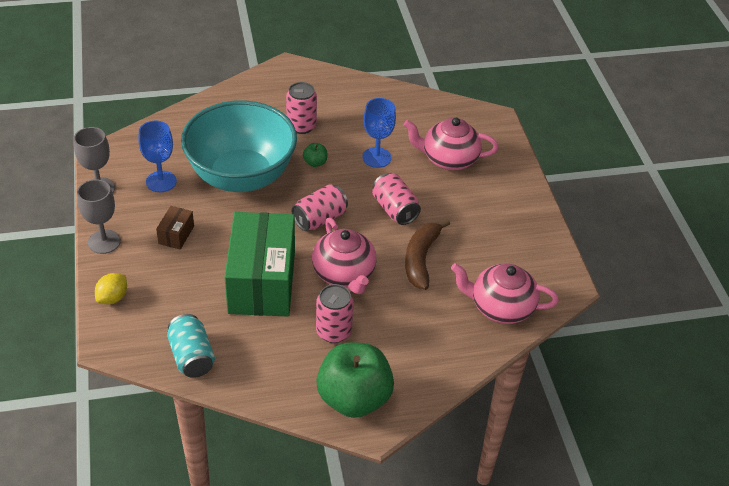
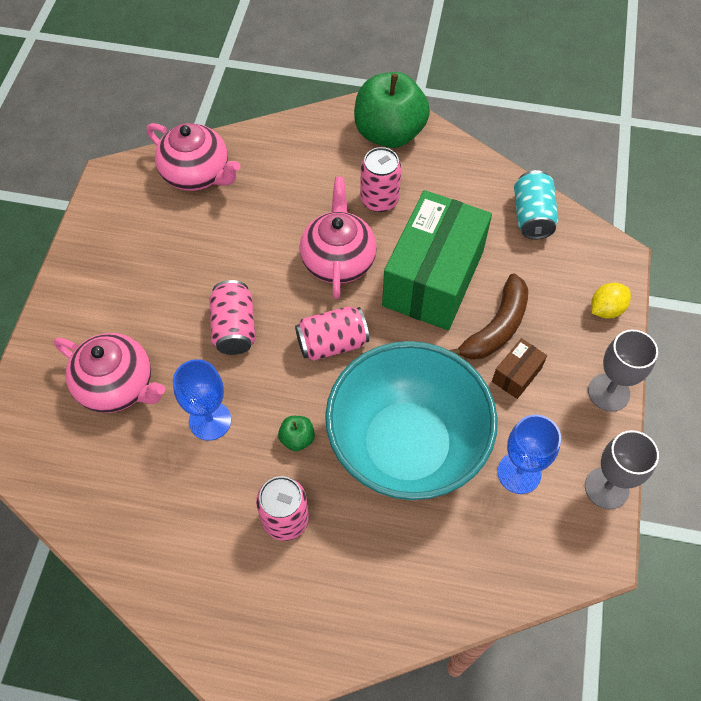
camera: 155 degrees left, 15 degrees up
brown banana [405,219,450,290] -> brown banana moved to [449,274,528,359]

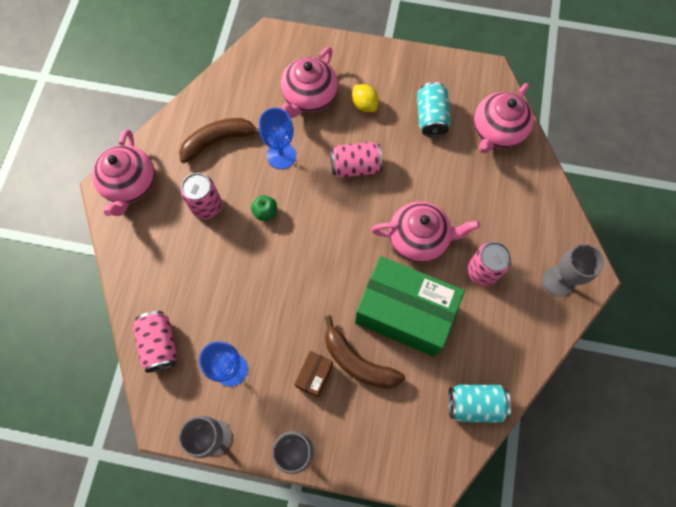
camera: 90 degrees right, 10 degrees up
pink can [295,306,369,361] -> pink can moved to [133,311,177,373]
turquoise bowl [325,341,498,500] -> none
green apple [354,72,430,148] -> grey goblet [543,244,604,297]
brown box [492,338,547,399] -> brown box turned 75 degrees clockwise [294,351,333,397]
yellow lemon [591,283,631,319] -> yellow lemon moved to [352,84,379,112]
none -> pink teapot [92,129,155,216]
none -> brown banana [179,118,260,163]
none -> turquoise can [417,82,451,137]

